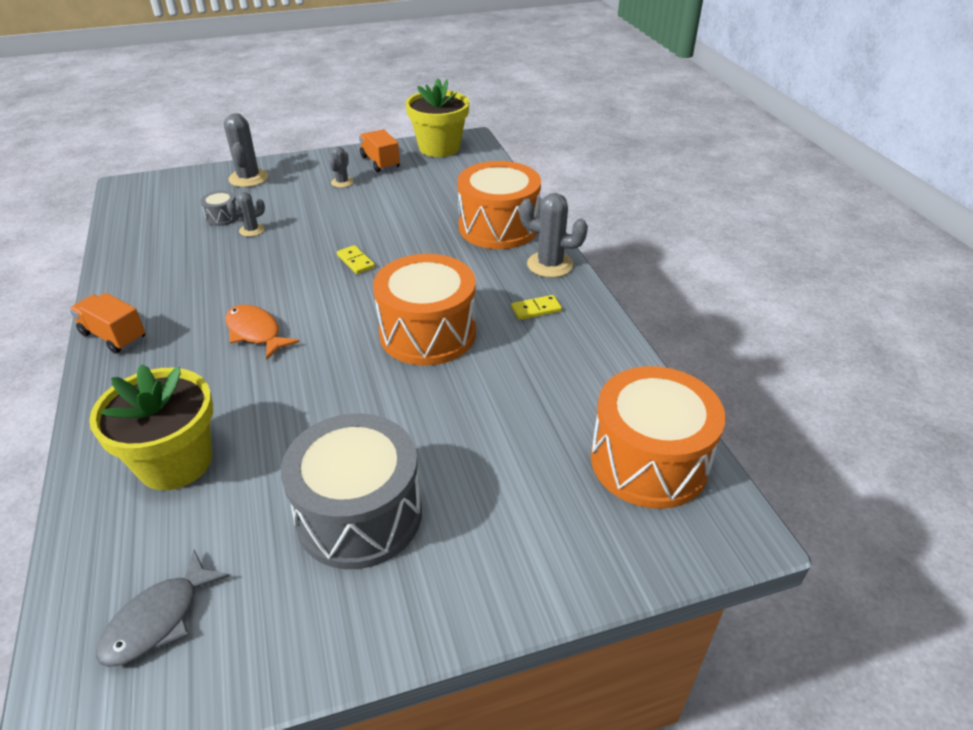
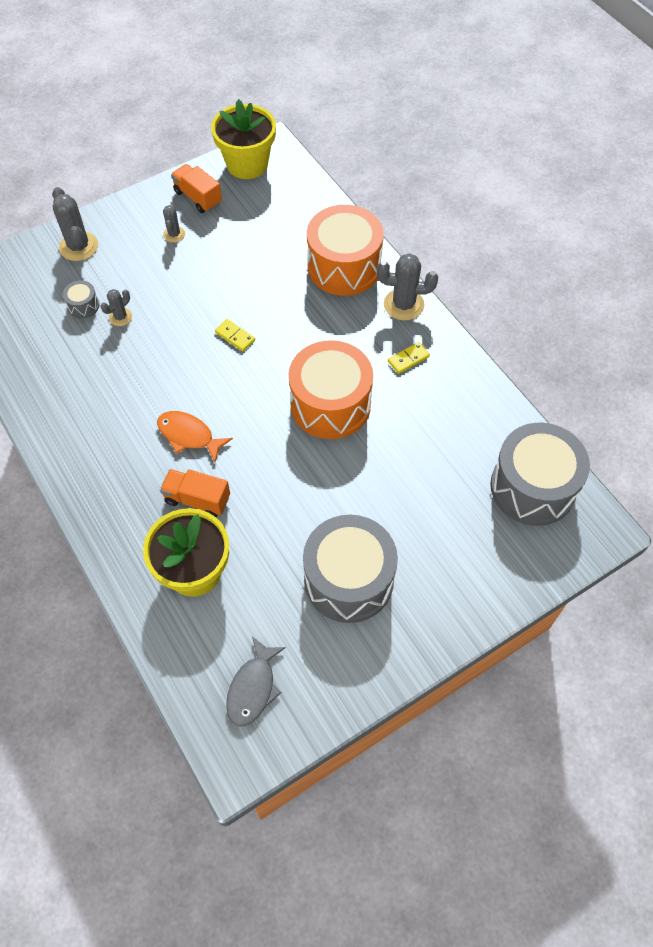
camera: 15 degrees left, 20 degrees up
orange truck [69,293,145,354] -> orange truck moved to [160,469,230,517]
orange drum [591,366,726,509] -> grey drum [490,423,590,526]

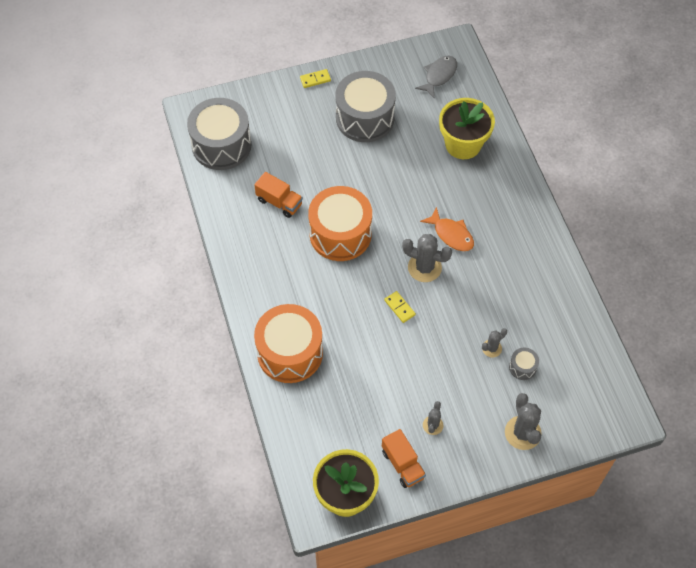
camera: 165 degrees left, 0 degrees up
orange truck [160,469,230,517] -> orange truck moved to [254,172,303,218]
grey cactus [377,253,438,321] -> grey cactus moved to [402,234,452,282]
yellow domino [388,342,430,374] -> yellow domino moved to [300,69,331,88]

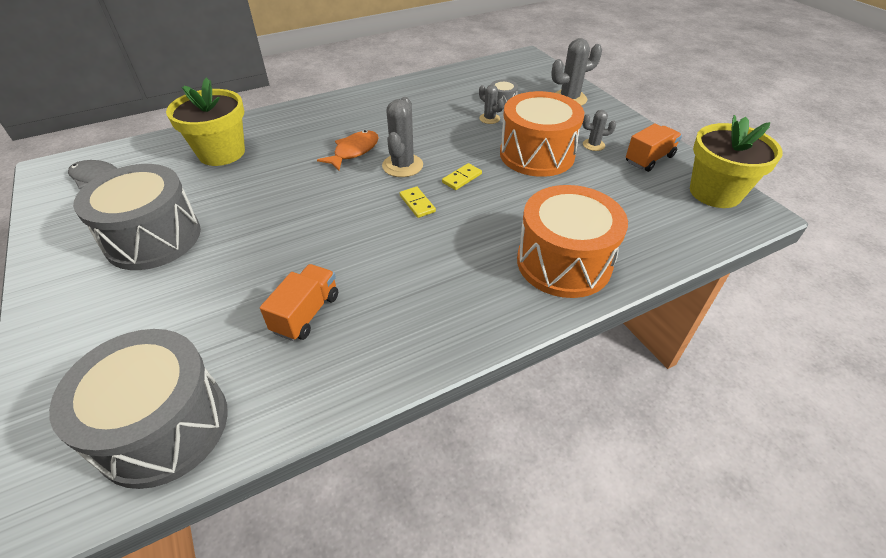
camera: 100 degrees left, 15 degrees down
yellow domino [300,69,331,88] -> yellow domino moved to [400,187,436,218]
orange drum [308,186,372,261] -> orange drum moved to [500,91,584,177]

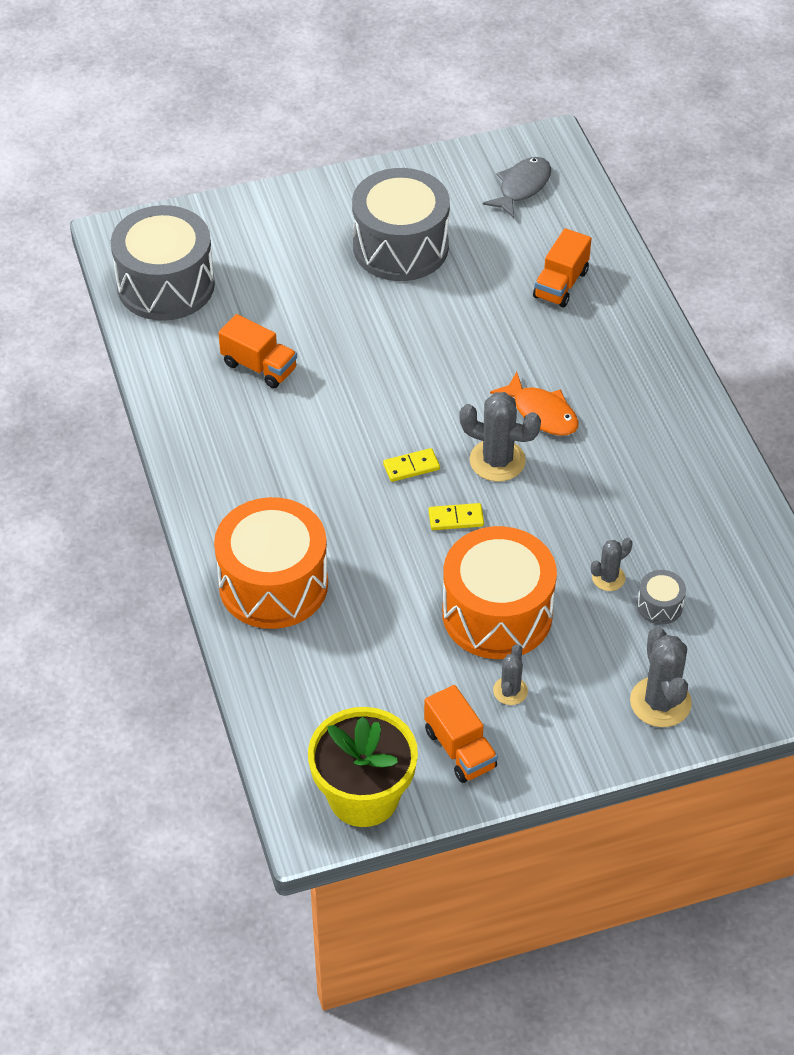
camera: 100 degrees right, 5 degrees up
yellow flower pot [166,77,245,166] -> orange truck [533,228,592,307]
yellow domino [442,163,482,190] -> yellow domino turned 60 degrees counterclockwise [429,503,484,530]

